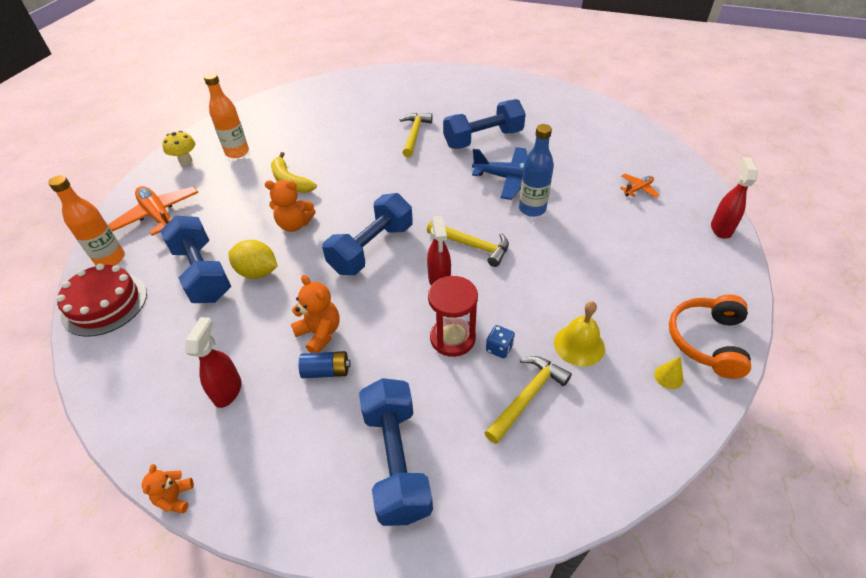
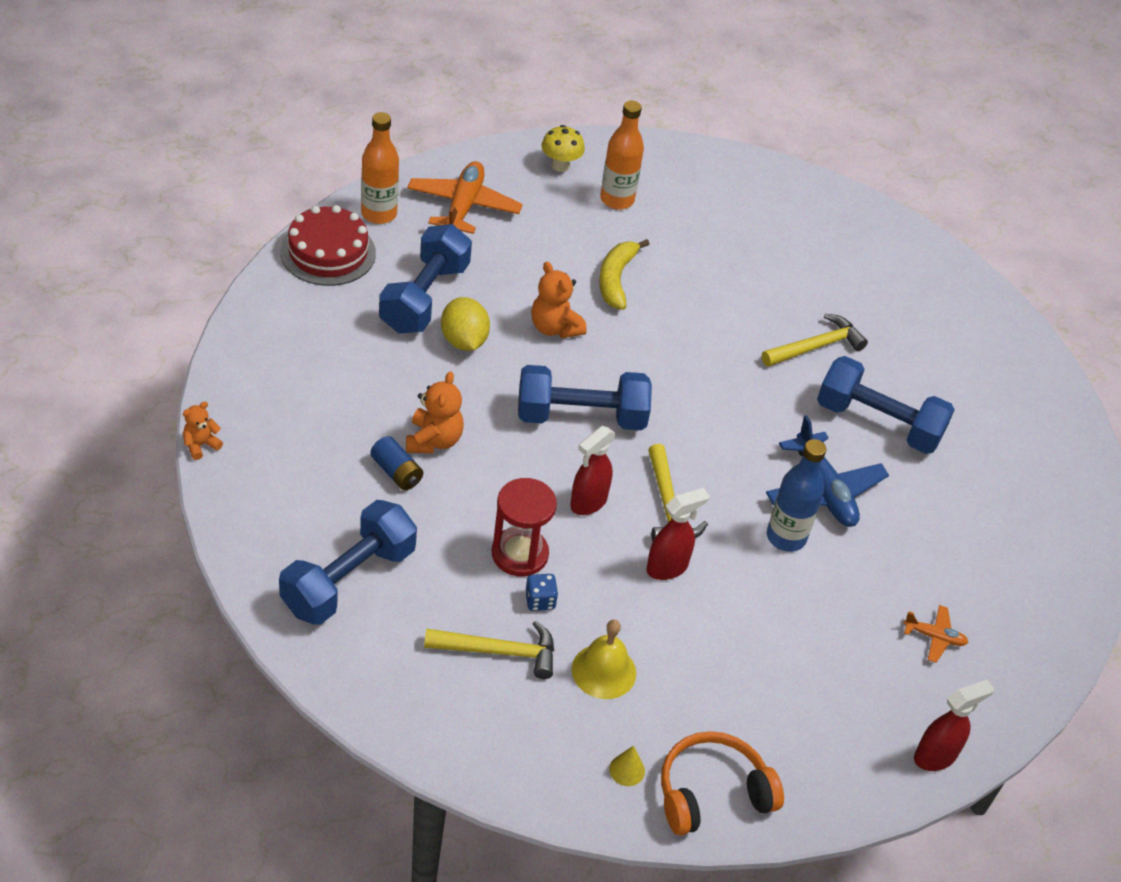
camera: 45 degrees right, 0 degrees up
red spray bottle [185,317,241,408] -> red spray bottle moved to [646,488,709,580]

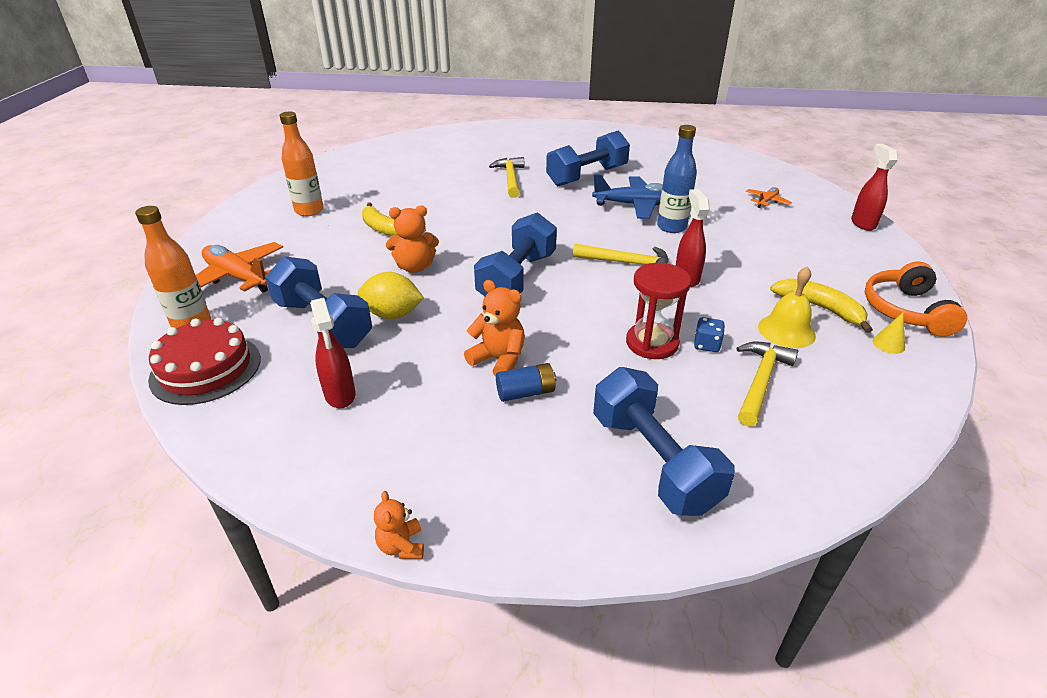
camera: 60 degrees left, 10 degrees down
yellow mushroom [542,125,585,172] -> none
red spray bottle [570,426,616,515] -> red spray bottle moved to [310,298,356,408]
none -> yellow banana [770,278,873,333]

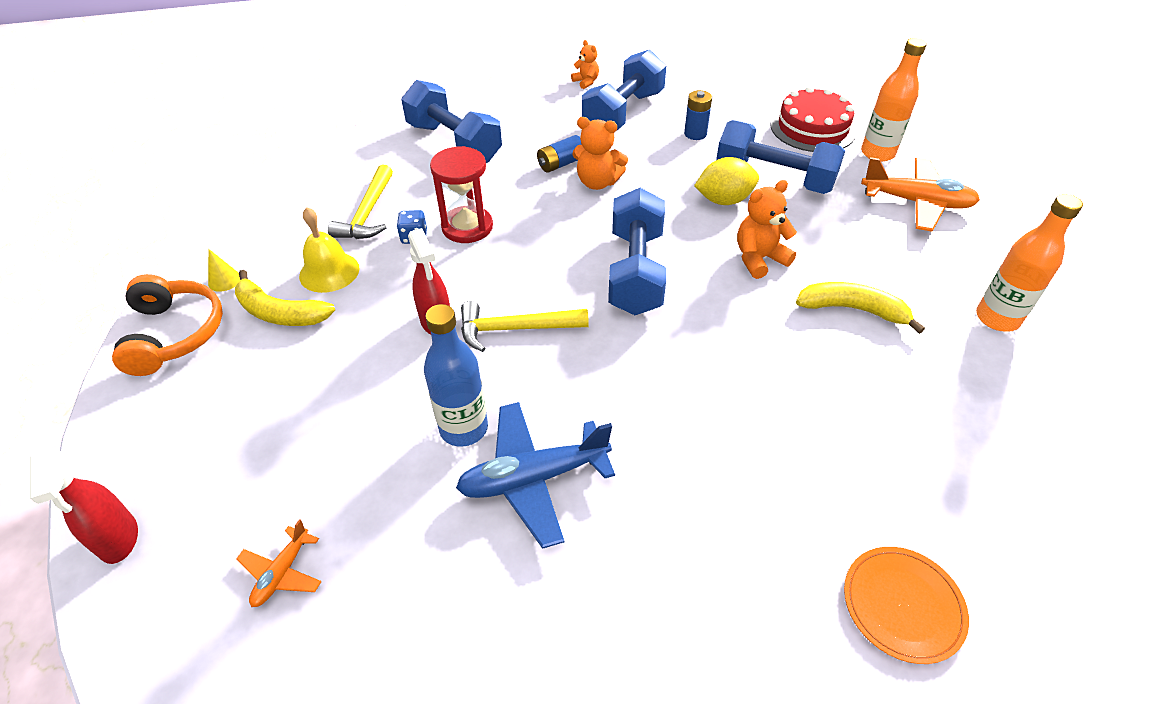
camera: 160 degrees right, 10 degrees up
red spray bottle [310,298,356,408] -> blue battery [684,90,712,140]
yellow hammer [489,157,525,198] -> none
blue dumbbell [546,130,630,186] -> blue dumbbell moved to [582,49,666,130]
none -> orange plate [844,547,969,664]

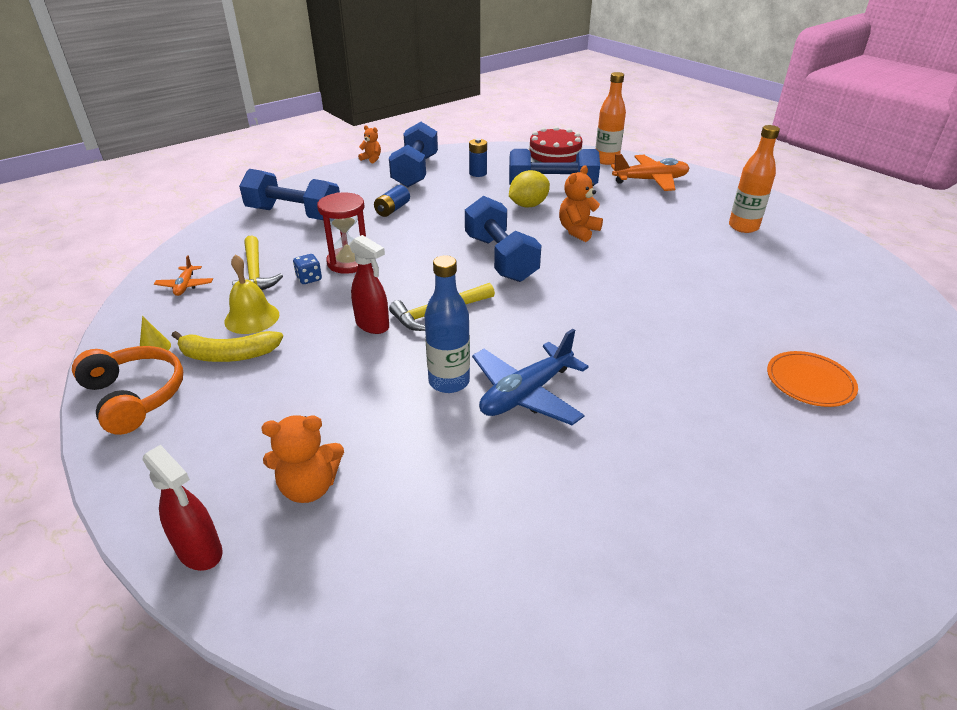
camera: 25 degrees left, 10 degrees down
orange plane [236,519,322,607] -> orange plane moved to [154,255,213,296]
orange teddy bear [572,117,628,190] -> orange teddy bear moved to [261,415,344,503]
yellow banana [796,282,925,334] -> none

